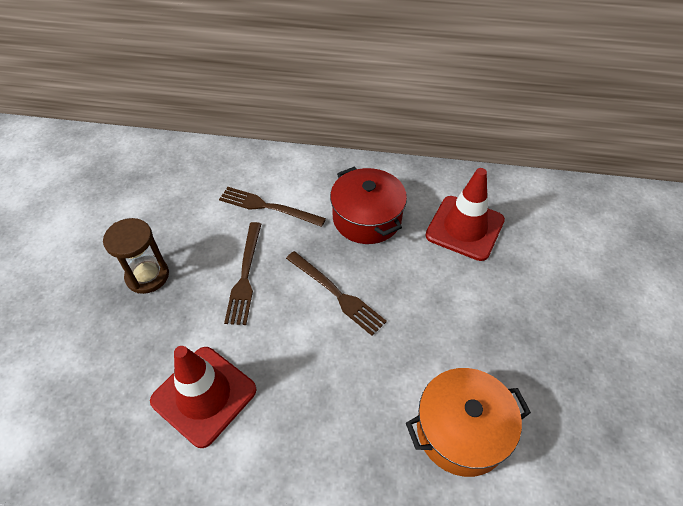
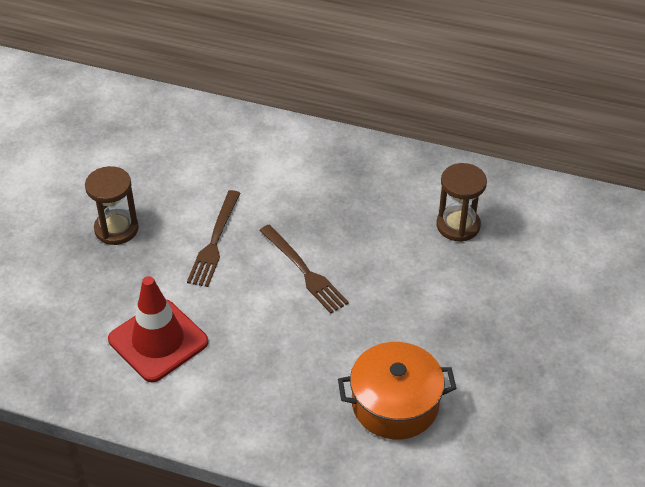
camera: 10 degrees right, 5 degrees down
brown fork [219,187,326,227] -> none
red pot [330,166,407,244] -> none
red traffic cone [425,168,505,261] -> brown hourglass [437,163,487,242]

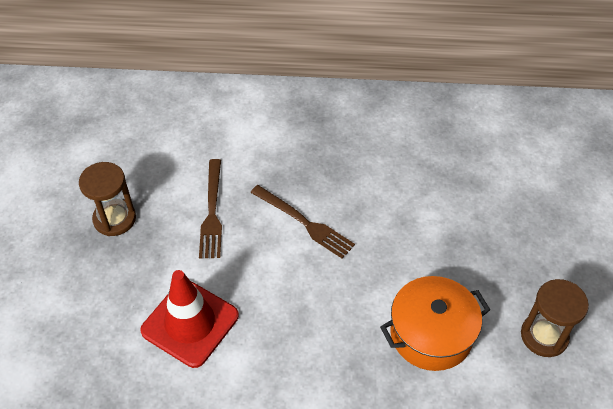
camera: 15 degrees left, 5 degrees up
brown hourglass [437,163,487,242] -> brown hourglass moved to [521,279,589,357]

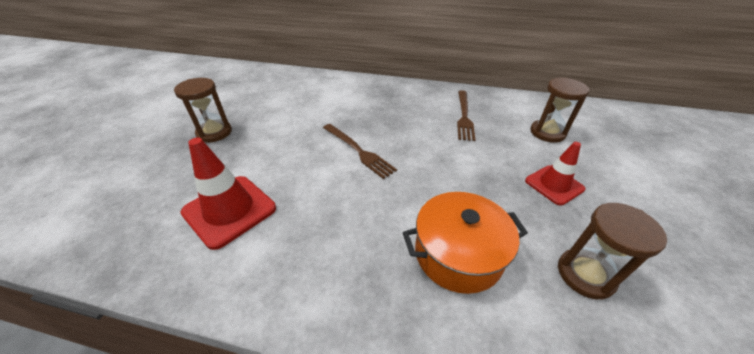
camera: 10 degrees right, 10 degrees down
brown fork [199,159,222,258] -> brown fork moved to [457,90,475,141]
none -> red traffic cone [525,142,585,206]
none -> brown hourglass [530,78,590,143]

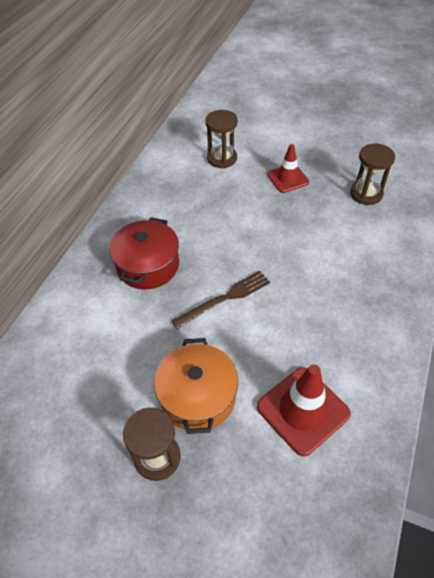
camera: 80 degrees left, 10 degrees up
orange pot [403,192,528,294] -> orange pot moved to [154,338,238,434]
brown fork [457,90,475,141] -> none
none -> red pot [109,217,179,289]

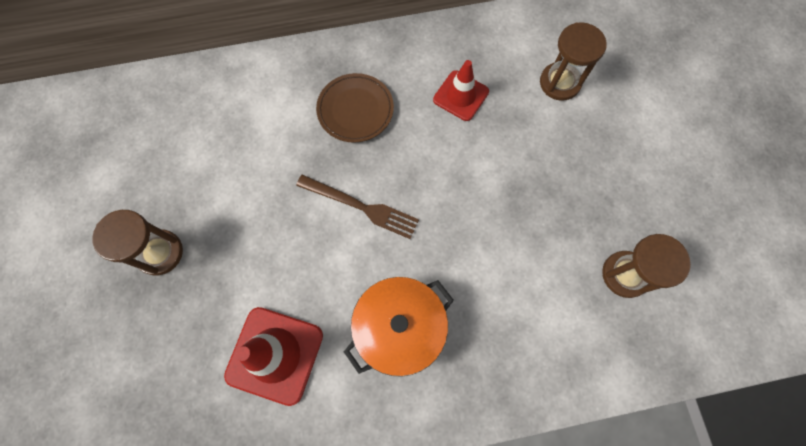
camera: 55 degrees right, 20 degrees up
red pot [109,217,179,289] -> brown plate [316,73,394,143]
orange pot [154,338,238,434] -> orange pot moved to [344,277,454,377]
red traffic cone [267,144,309,193] -> red traffic cone moved to [433,60,489,121]

